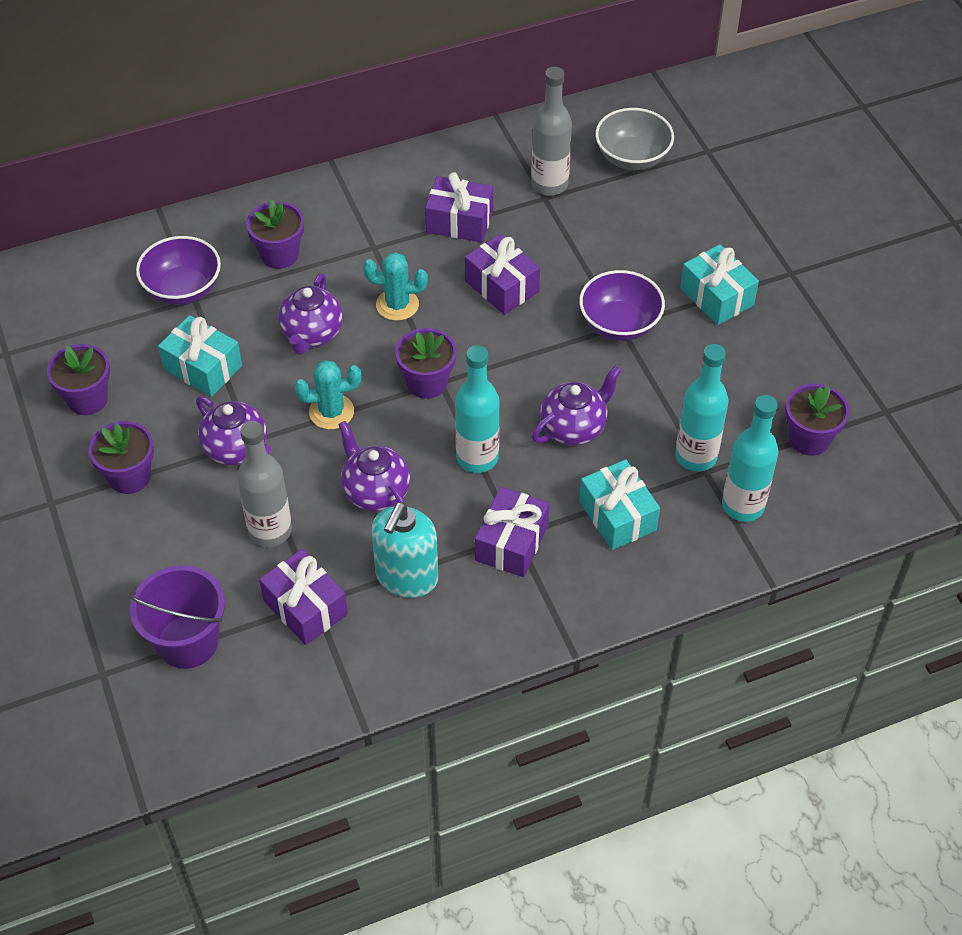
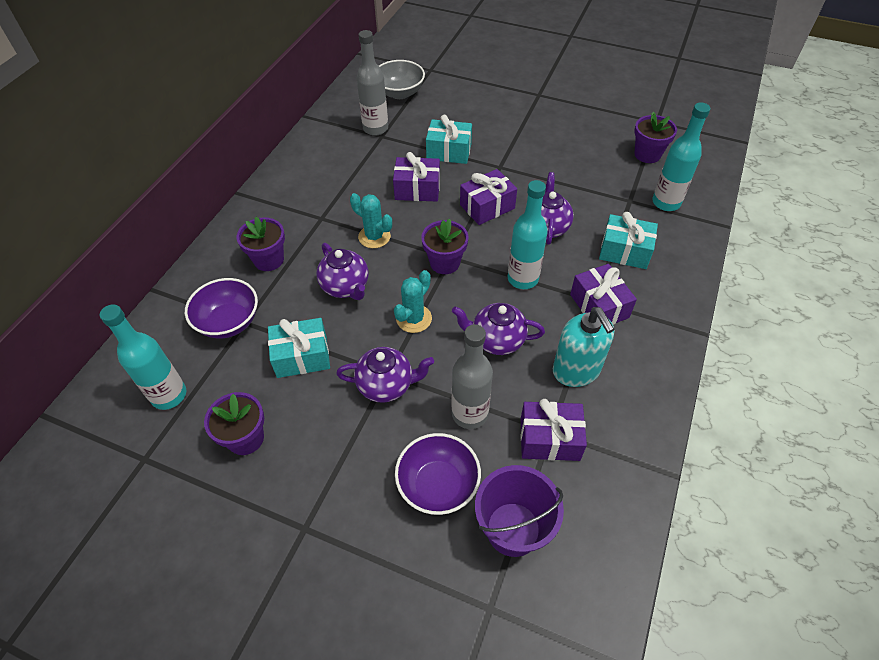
camera: 45 degrees left, 0 degrees up
purple flower pot [89,421,154,494] -> none
turquoise cactus [363,252,428,321] -> turquoise cactus turned 75 degrees clockwise [350,193,392,248]
purple gift [425,172,493,242] -> purple gift moved to [460,169,517,225]
purple bowl [579,270,665,341] -> purple bowl moved to [395,433,481,515]
turquoise bottle [675,344,728,471] -> turquoise bottle moved to [100,304,186,410]
turquoise gift [680,244,759,325] -> turquoise gift moved to [426,115,472,164]

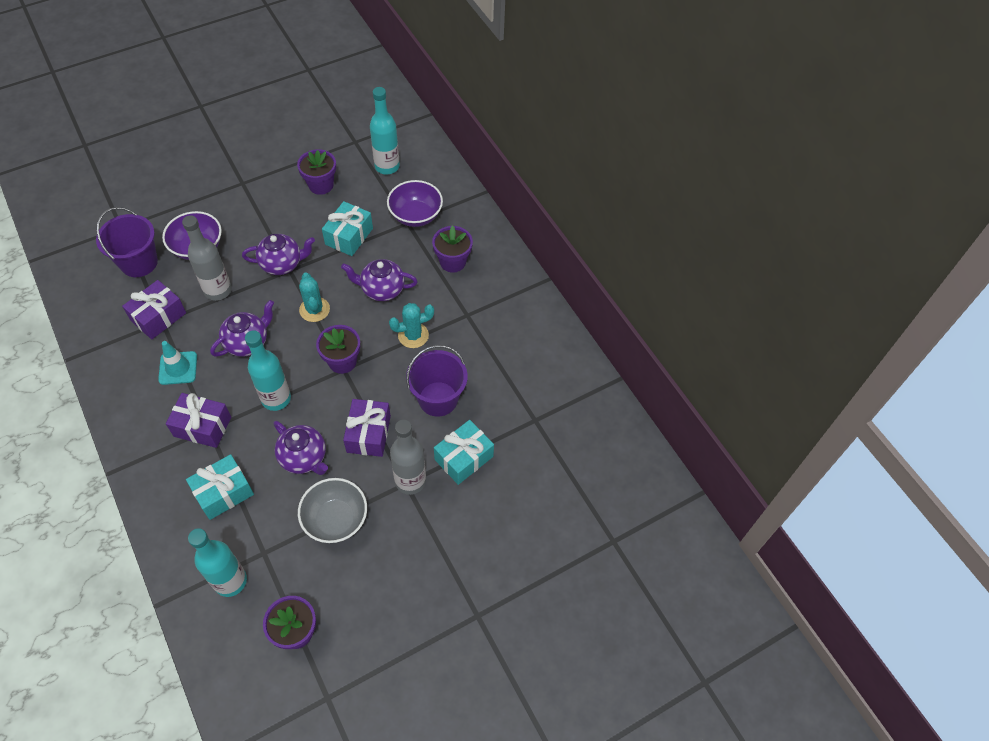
camera: 125 degrees right, 5 degrees up
purple teapot [336,347,434,403] -> purple teapot turned 135 degrees counterclockwise [242,234,315,275]
grey bottle [356,30,388,136] -> grey bottle moved to [390,419,426,495]
grey bowl [379,60,425,99] -> grey bowl moved to [298,478,367,543]
purple gift [393,152,440,201] -> purple bucket [406,345,468,417]
turquoise soap dispenser [553,307,615,387] -> turquoise traffic cone [158,341,197,385]

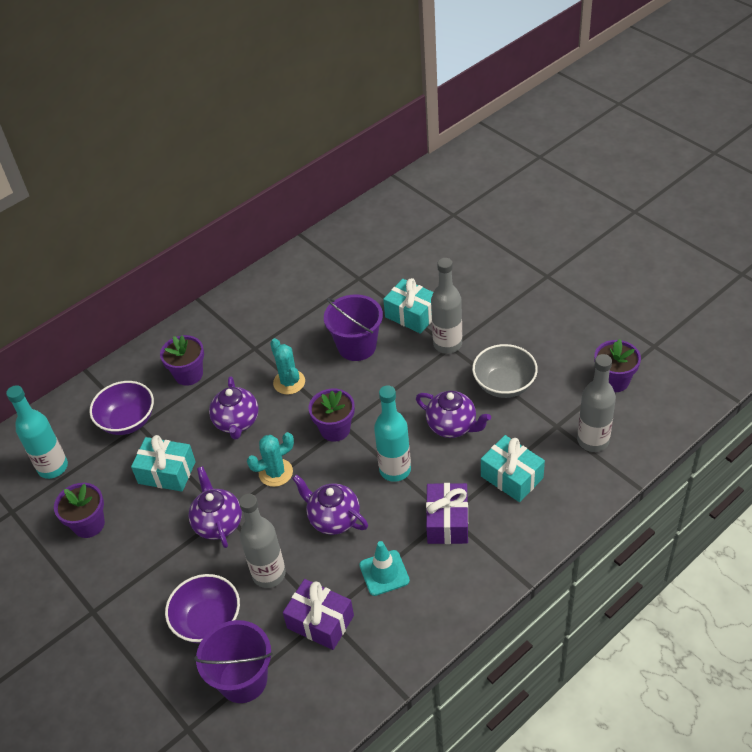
camera: 95 degrees left, 10 degrees down
turquoise bottle [188,528,247,597] -> grey bottle [577,354,616,452]
purple teapot [273,421,328,475] -> purple teapot turned 90 degrees clockwise [416,391,491,438]
purple gift [343,399,391,457] -> none

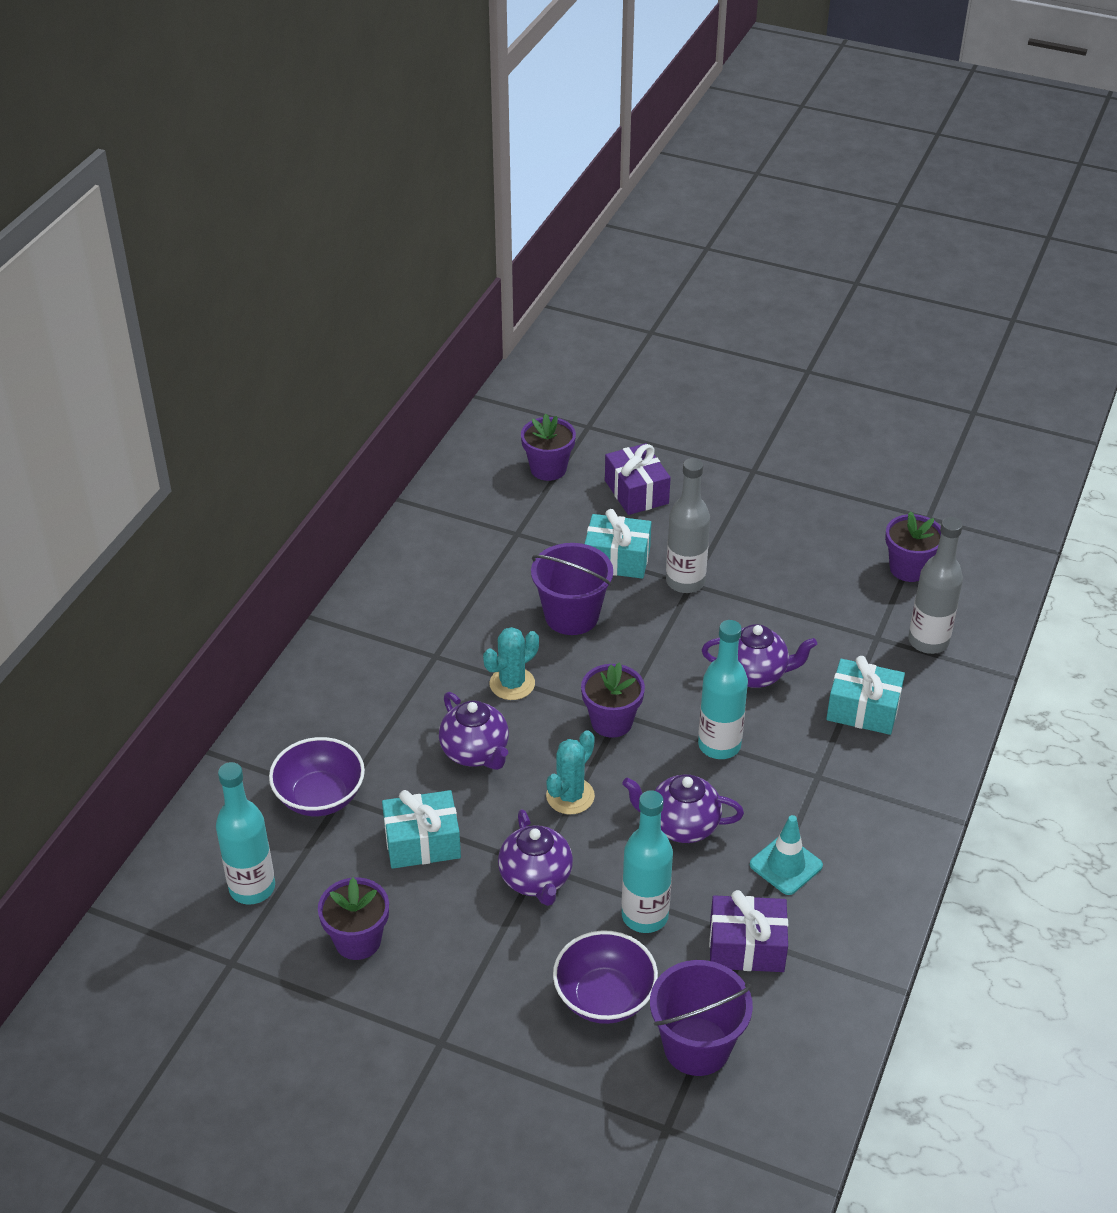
camera: 30 degrees left, 5 degrees down
purple flower pot [160,335,204,386] -> purple flower pot moved to [521,414,576,481]
purple teapot [188,466,242,548] -> purple teapot turned 150 degrees counterclockwise [498,809,573,906]
grey bottle [239,494,286,588] -> turquoise bottle [621,790,673,933]
turquoise cactus [270,338,305,395] -> turquoise cactus turned 75 degrees counterclockwise [483,627,539,700]
purple gift [426,483,468,544] -> purple gift moved to [605,443,670,515]
grey bowl [472,344,538,398] -> none

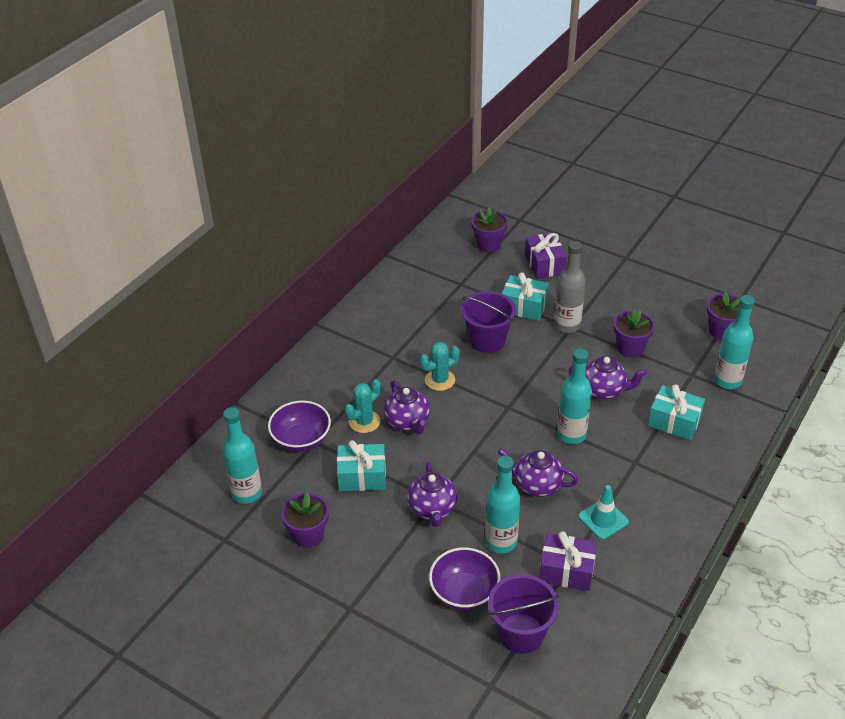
camera: 10 degrees right, 0 degrees up
turquoise cactus [546,730,595,814] -> turquoise cactus moved to [344,379,381,433]
purple flower pot [581,662,645,738] -> purple flower pot moved to [614,309,655,358]
grey bottle [908,517,963,654] -> turquoise bottle [714,295,755,389]

